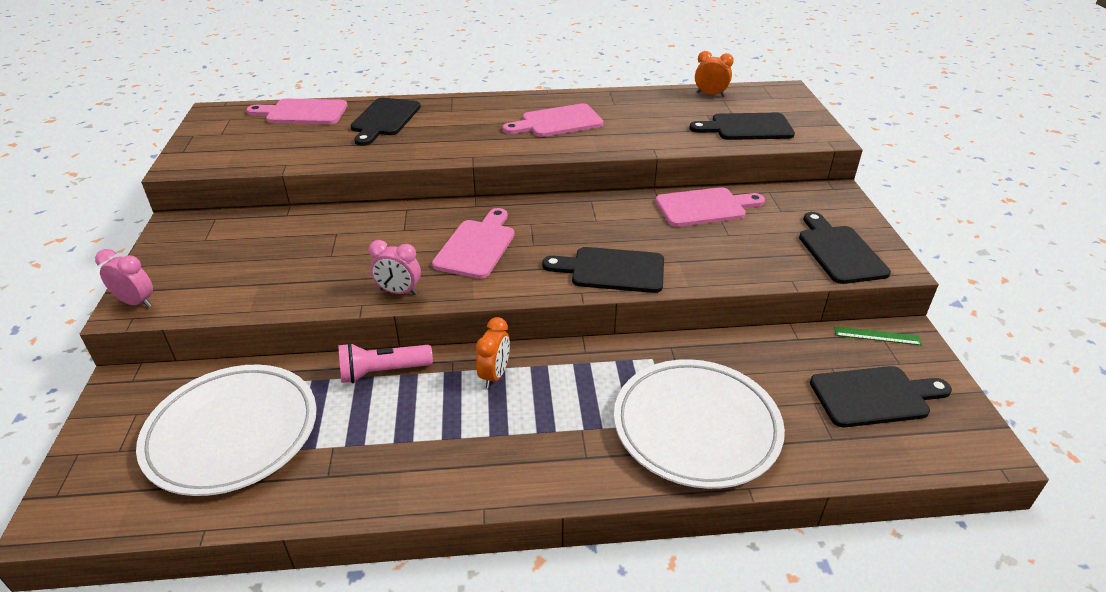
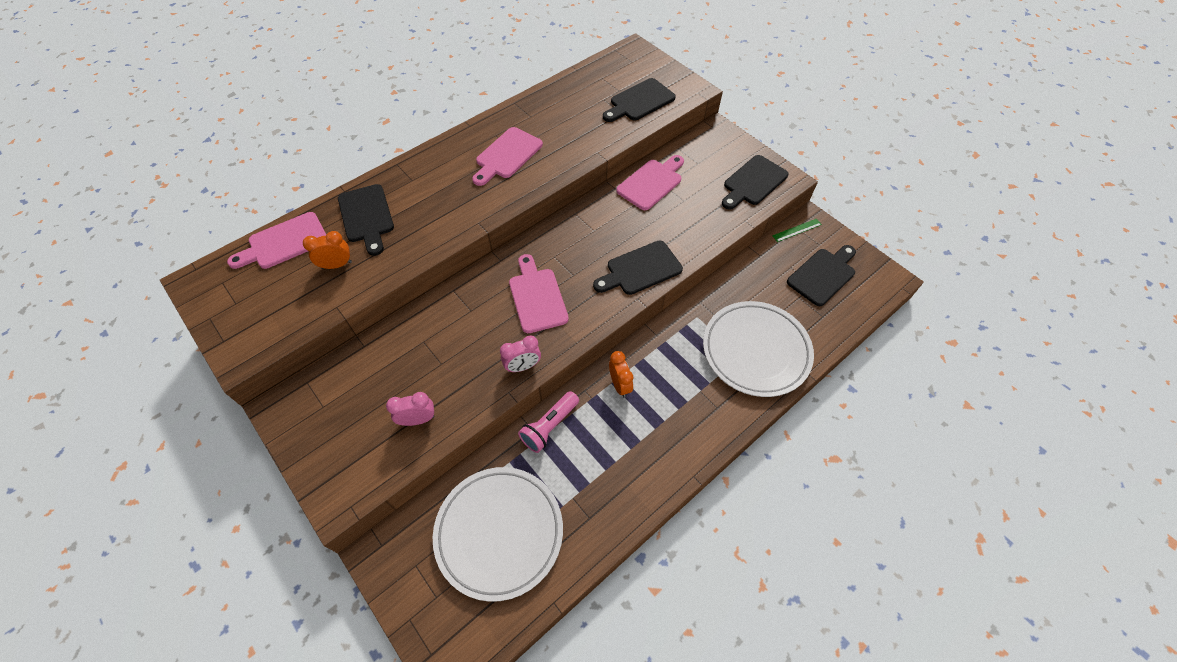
camera: 35 degrees left, 20 degrees up
pink clock [95,249,153,308] -> pink clock moved to [386,392,434,426]
orange clock [695,51,734,97] -> orange clock moved to [303,231,352,269]
black cutting board [799,212,891,284] -> black cutting board turned 90 degrees counterclockwise [722,155,789,209]

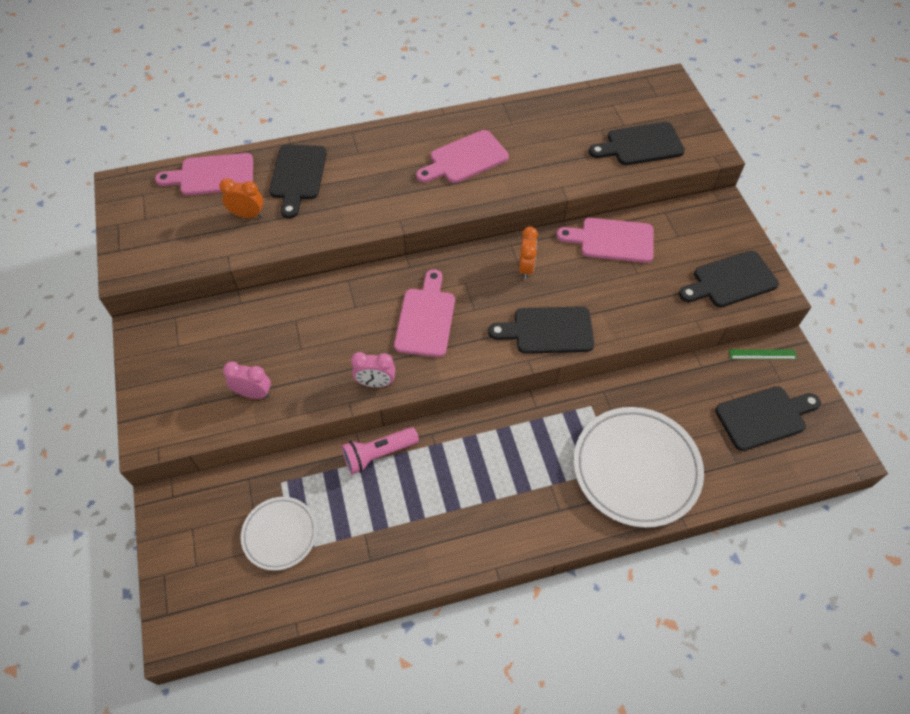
camera: 25 degrees right, 0 degrees up
white plate [433,467,563,602] -> white plate [241,497,317,571], size x0.56
orange clock [609,351,633,398] -> orange clock moved to [519,227,538,279]
pink cutting board [616,155,684,210] -> pink cutting board turned 150 degrees counterclockwise [556,218,654,263]

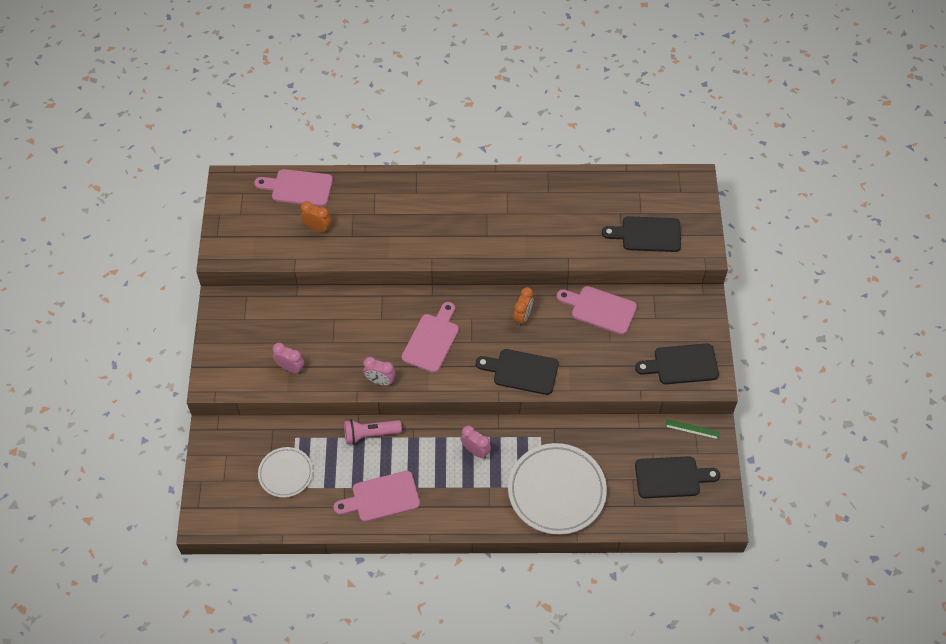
camera: 15 degrees right, 0 degrees up
black cutting board [269,144,327,219] -> none
pink cutting board [416,130,509,183] -> pink cutting board moved to [334,471,420,522]
none -> pink clock [461,425,491,459]

